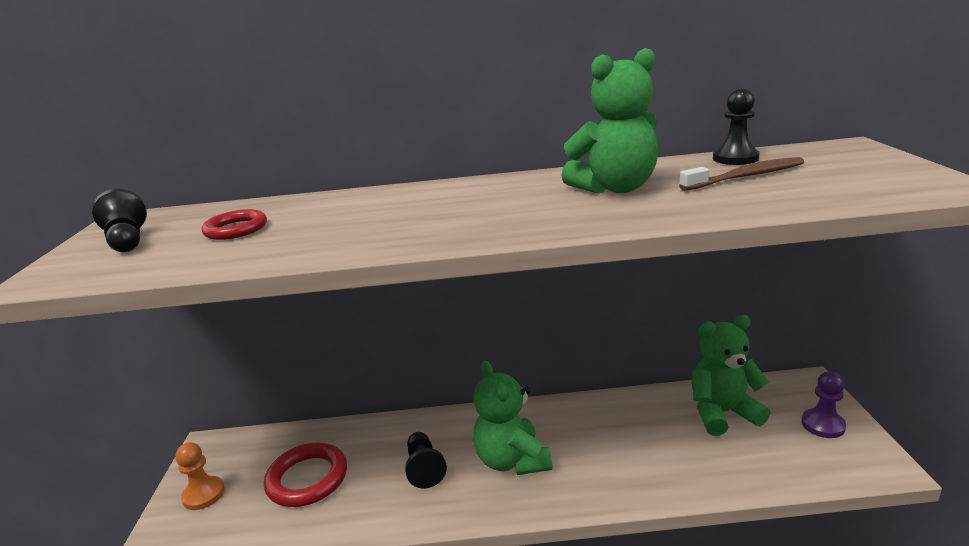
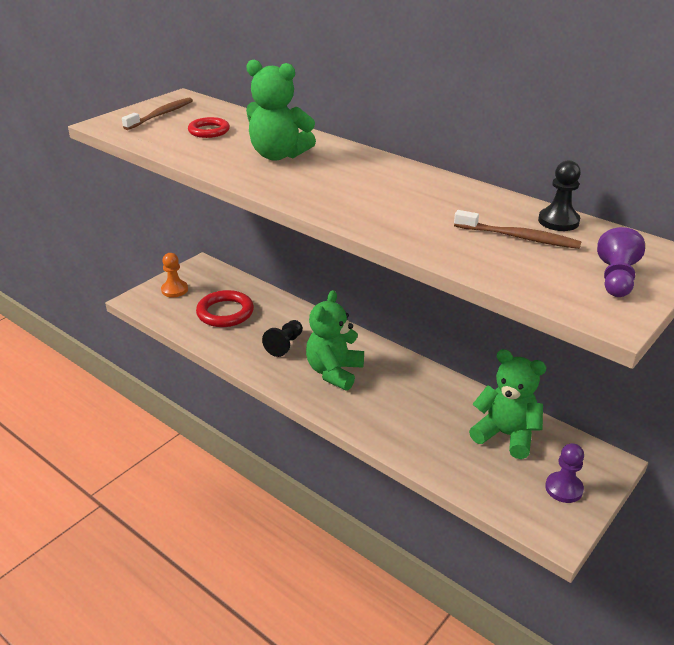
camera: 40 degrees right, 10 degrees up
black pawn [92,189,147,252] -> brown toothbrush [122,98,193,130]
green teddy bear [561,48,659,194] -> green teddy bear moved to [246,60,316,161]
none -> purple pawn [597,227,645,297]

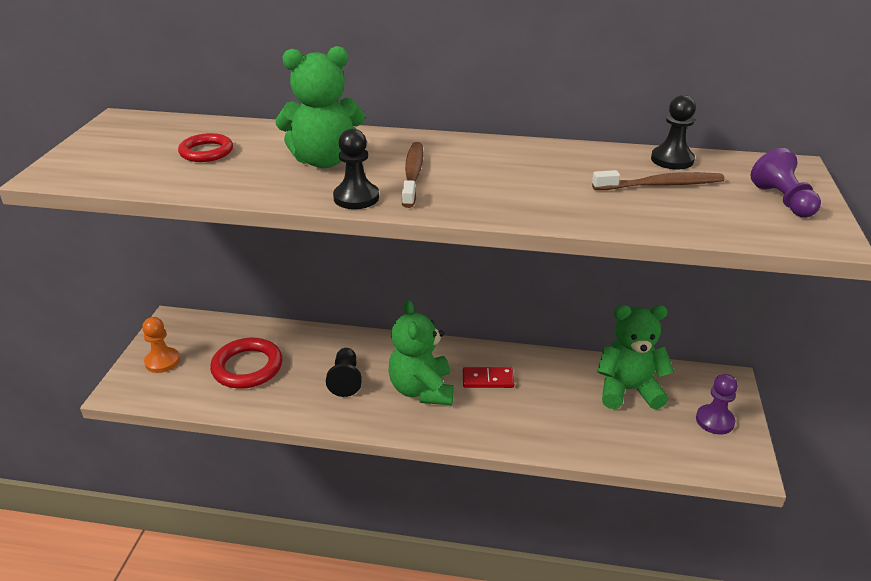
camera: 30 degrees left, 0 degrees up
brown toothbrush [122,98,193,130] -> brown toothbrush moved to [402,142,424,208]
none -> black pawn [333,128,379,209]
none -> red domino [463,367,514,388]

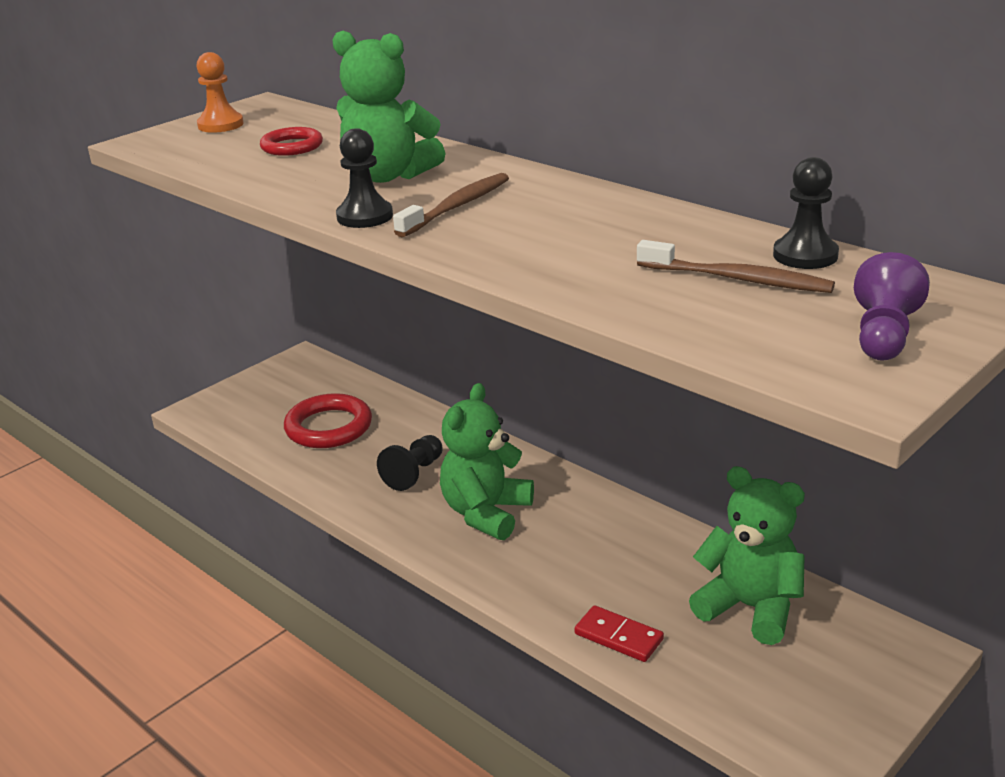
camera: 35 degrees right, 5 degrees down
orange pawn [142,317,180,373] -> orange pawn moved to [196,52,244,133]
red domino [463,367,514,388] -> red domino moved to [574,605,664,662]
purple pawn [696,374,738,435] -> none

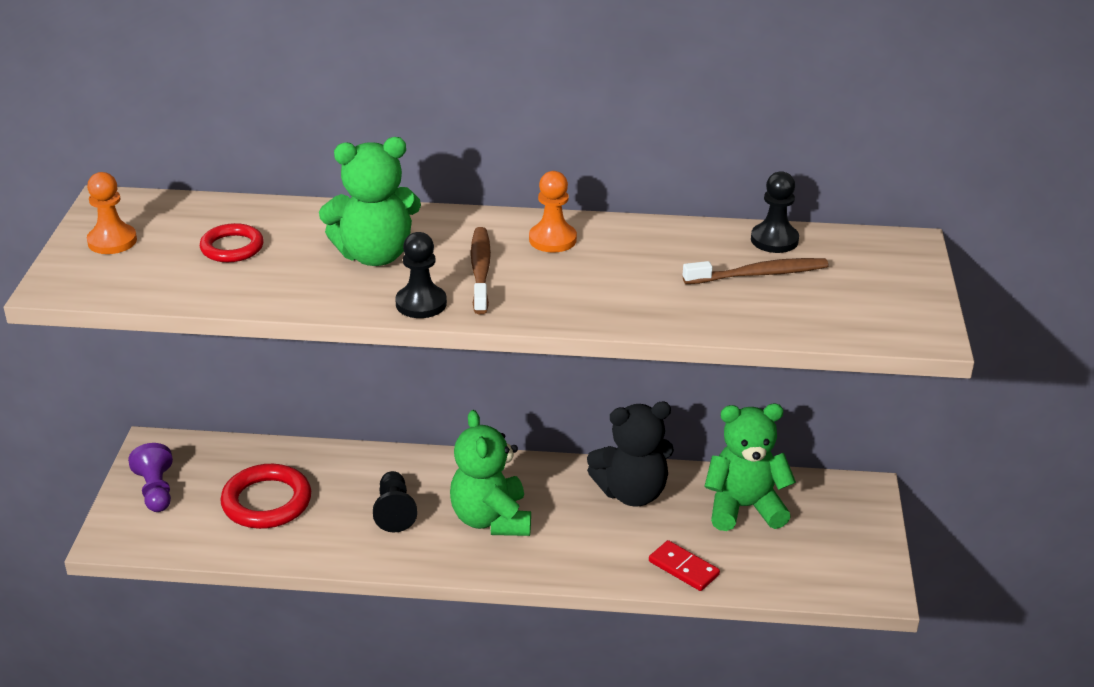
camera: 40 degrees left, 5 degrees up
red domino [574,605,664,662] -> red domino turned 45 degrees clockwise [649,540,720,591]
purple pawn [854,252,930,361] -> purple pawn moved to [128,443,173,512]
none -> orange pawn [529,171,577,253]
none -> black teddy bear [587,402,674,507]

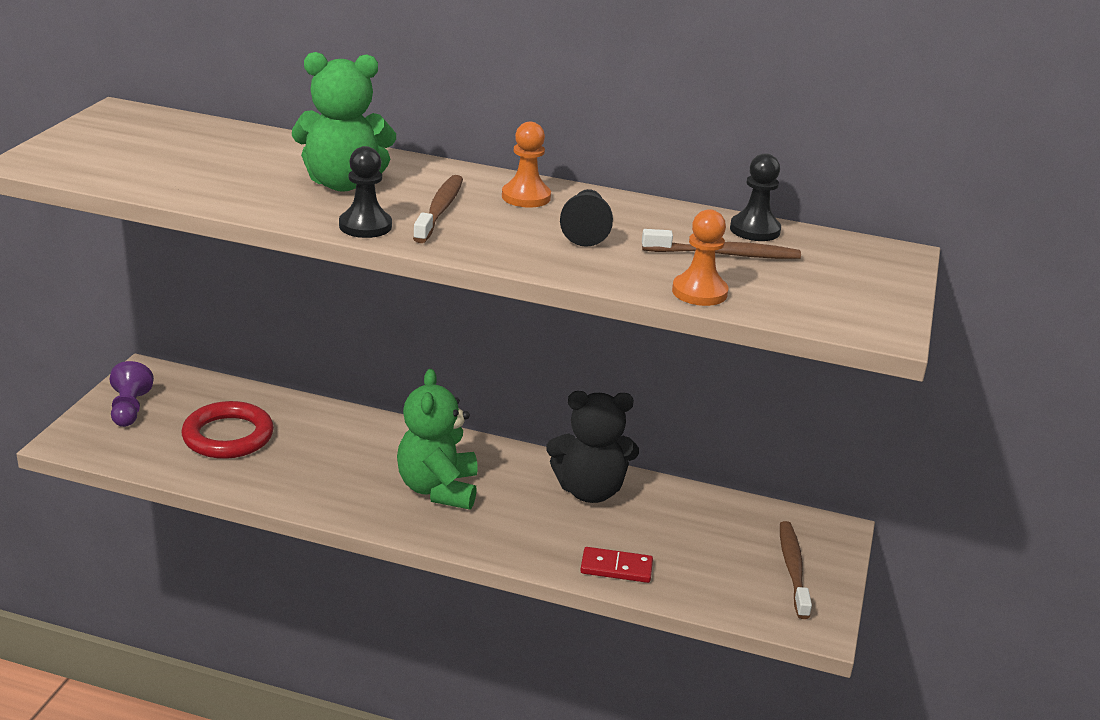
camera: 10 degrees right, 5 degrees down
orange pawn [87,172,137,254] -> orange pawn moved to [672,209,728,306]
red ring [200,223,264,262] -> none
black pawn [373,471,417,532] -> black pawn moved to [560,189,613,247]
red domino [649,540,720,591] -> red domino turned 45 degrees counterclockwise [580,547,653,583]
green teddy bear [704,403,796,531] -> none
none -> brown toothbrush [780,521,812,619]

